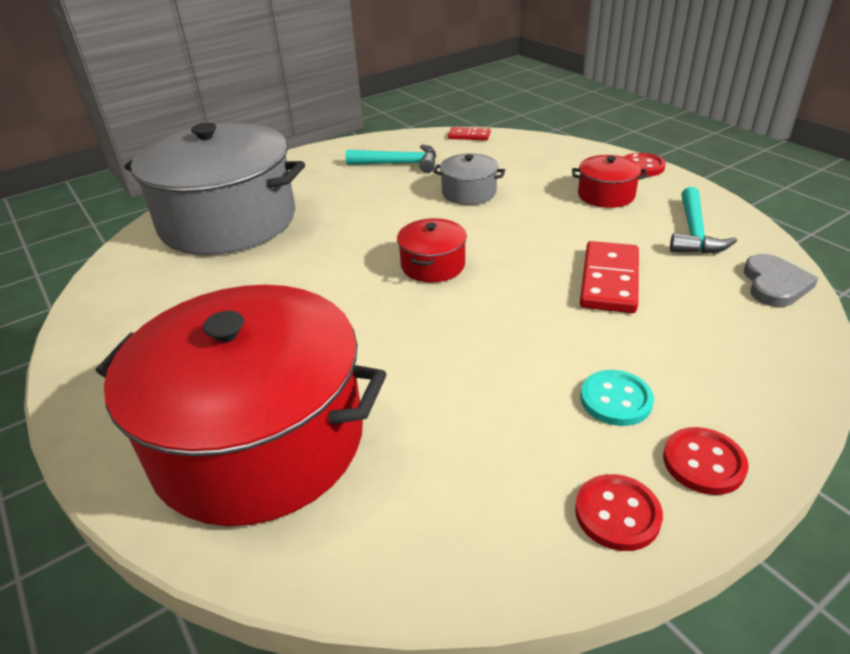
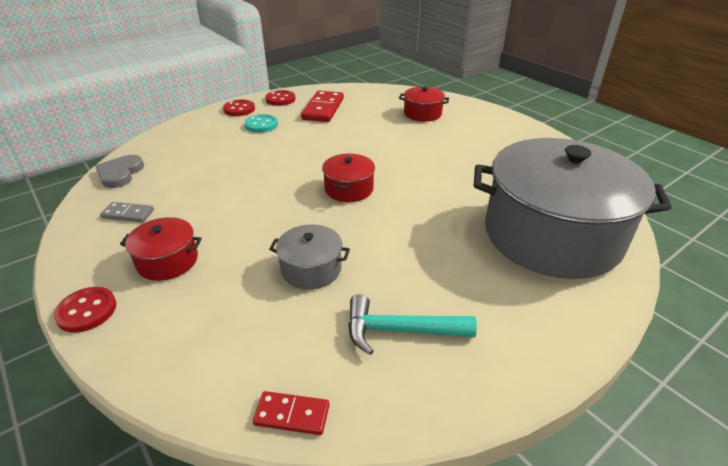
camera: 175 degrees right, 0 degrees up
red pot [96,285,386,526] -> red pot [399,87,449,122], size x0.42
red domino [580,241,639,313] -> red domino moved to [301,91,344,122]
turquoise hammer [670,187,737,254] -> grey domino [100,202,154,222]

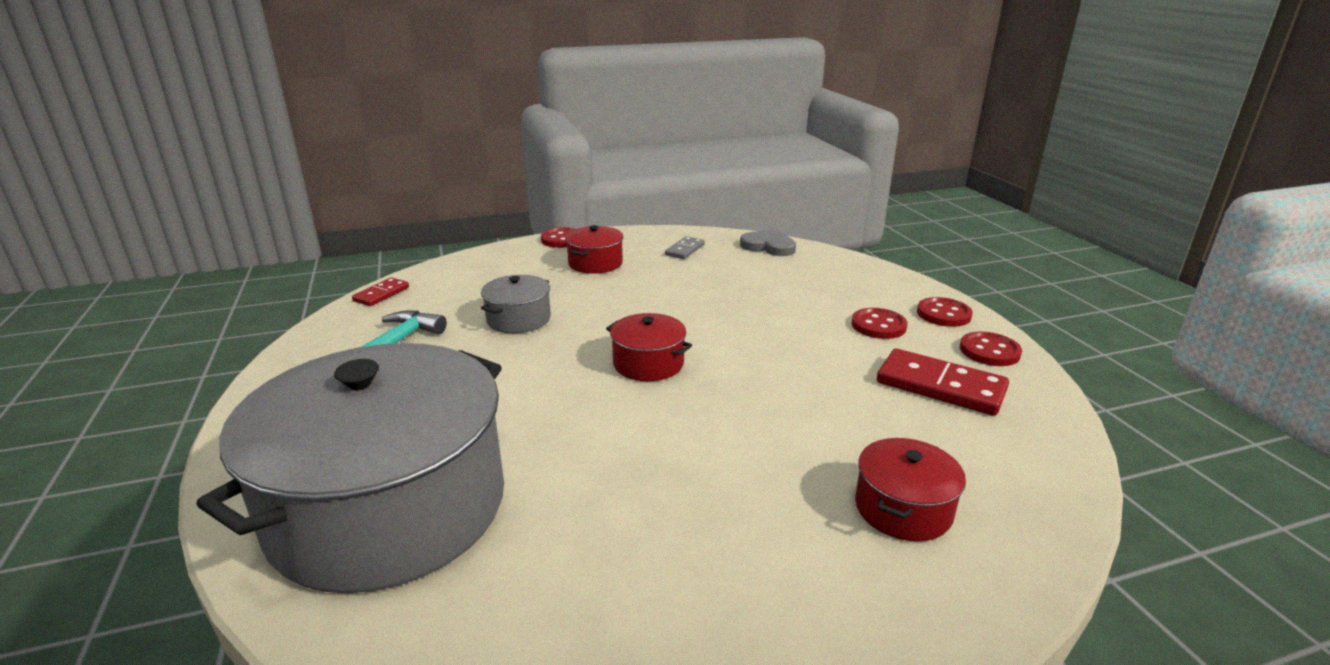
camera: 110 degrees right, 10 degrees down
turquoise button [244,114,278,133] -> red button [851,308,907,339]

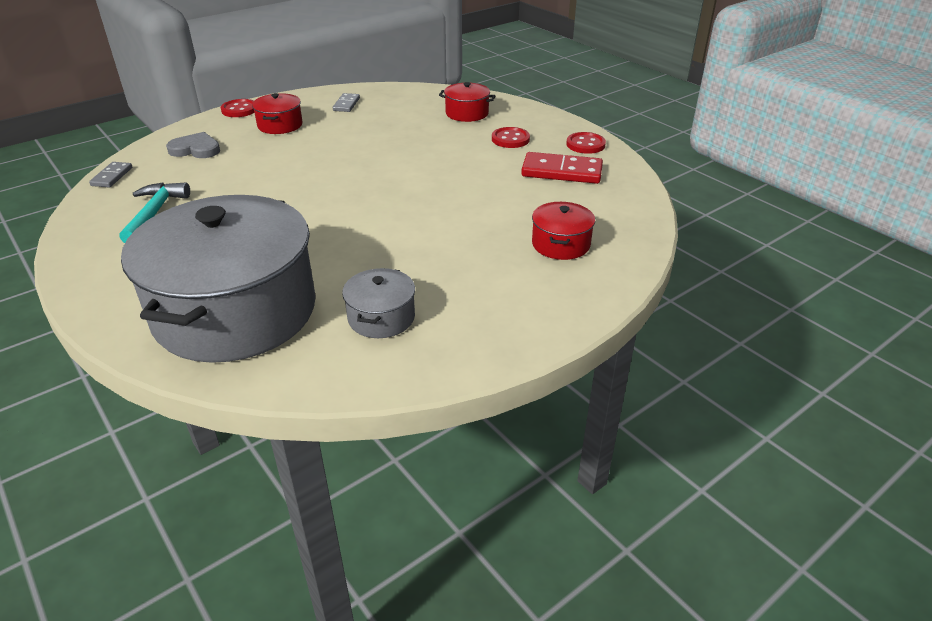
camera: 20 degrees left, 10 degrees up
red domino [352,277,409,306] -> grey domino [89,162,132,187]
grey pot [481,275,551,333] -> grey pot moved to [342,268,415,338]
red pot [606,313,692,381] -> red pot moved to [439,82,495,122]
grey heart [740,230,796,256] -> grey heart moved to [166,132,220,158]
red button [917,297,973,327] -> none

